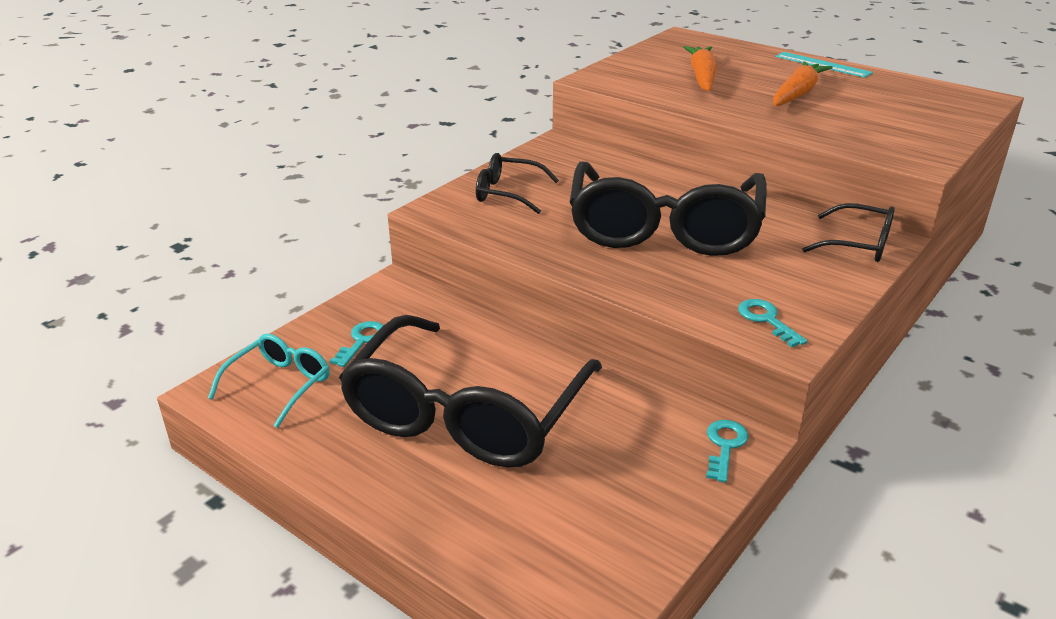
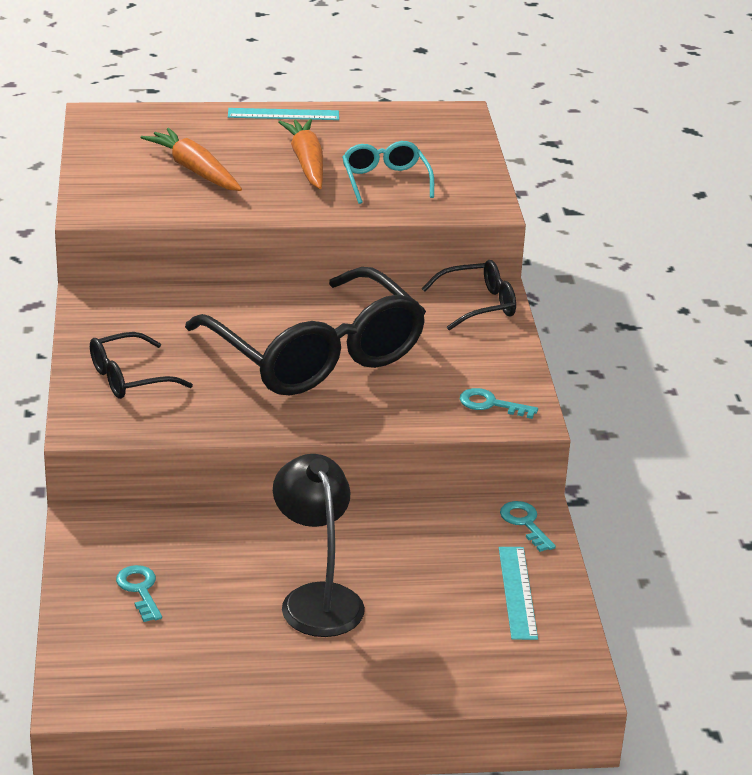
camera: 45 degrees left, 0 degrees up
turquoise glasses [208,334,330,428] -> turquoise glasses moved to [342,141,434,204]
black glasses [339,315,602,468] -> black lamp [273,454,365,637]
none -> turquoise ruler [499,547,538,640]

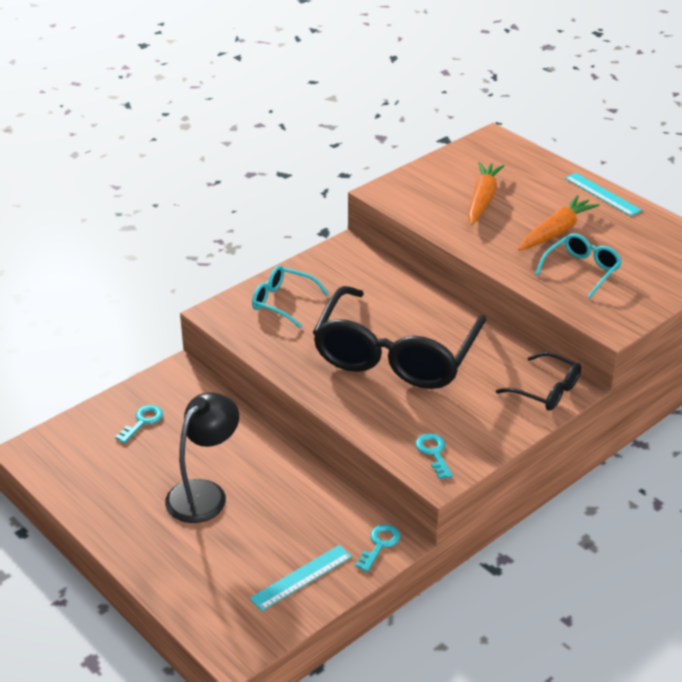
camera: 55 degrees right, 5 degrees up
black glasses [90,332,193,399] -> turquoise glasses [252,265,329,328]

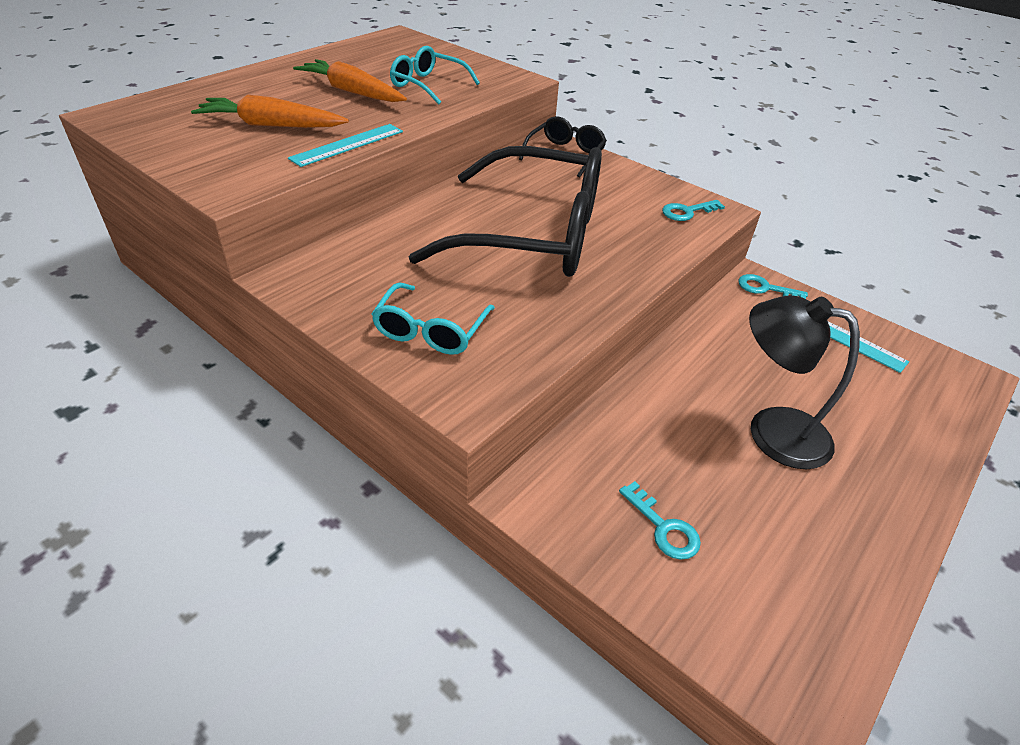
camera: 100 degrees left, 5 degrees up
turquoise key [115,405,163,443] -> turquoise key turned 150 degrees counterclockwise [619,481,701,560]
turquoise ruler [565,173,642,216] -> turquoise ruler moved to [288,124,403,167]

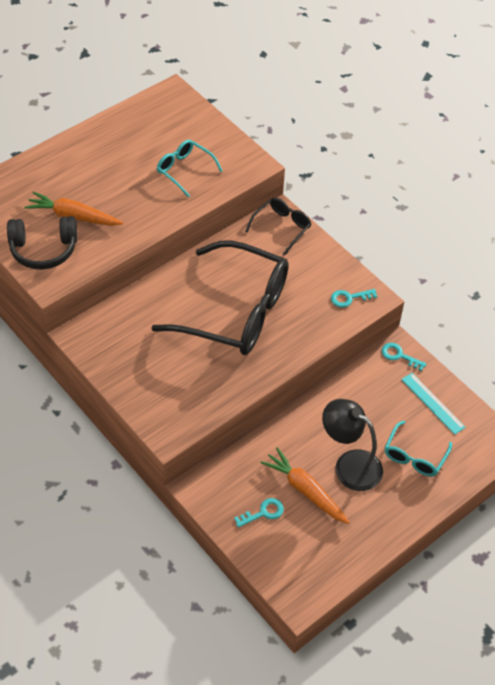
camera: 10 degrees right, 10 degrees up
turquoise ruler [288,124,403,167] -> none
orange carrot [293,59,407,102] -> orange carrot moved to [260,447,350,524]
turquoise glasses [371,283,495,355] -> turquoise glasses moved to [385,421,452,476]
turquoise key [619,481,701,560] -> turquoise key turned 90 degrees counterclockwise [234,498,284,528]
none -> black headphones [7,216,77,270]

